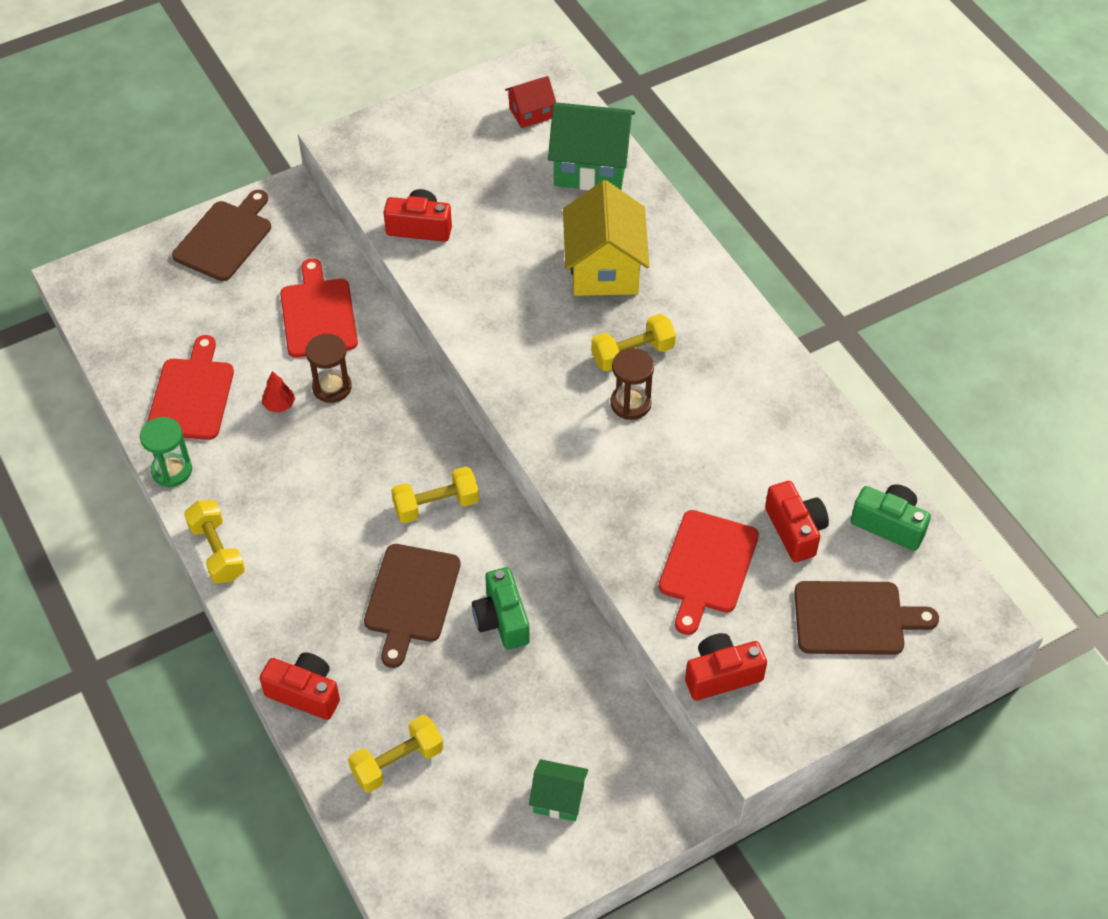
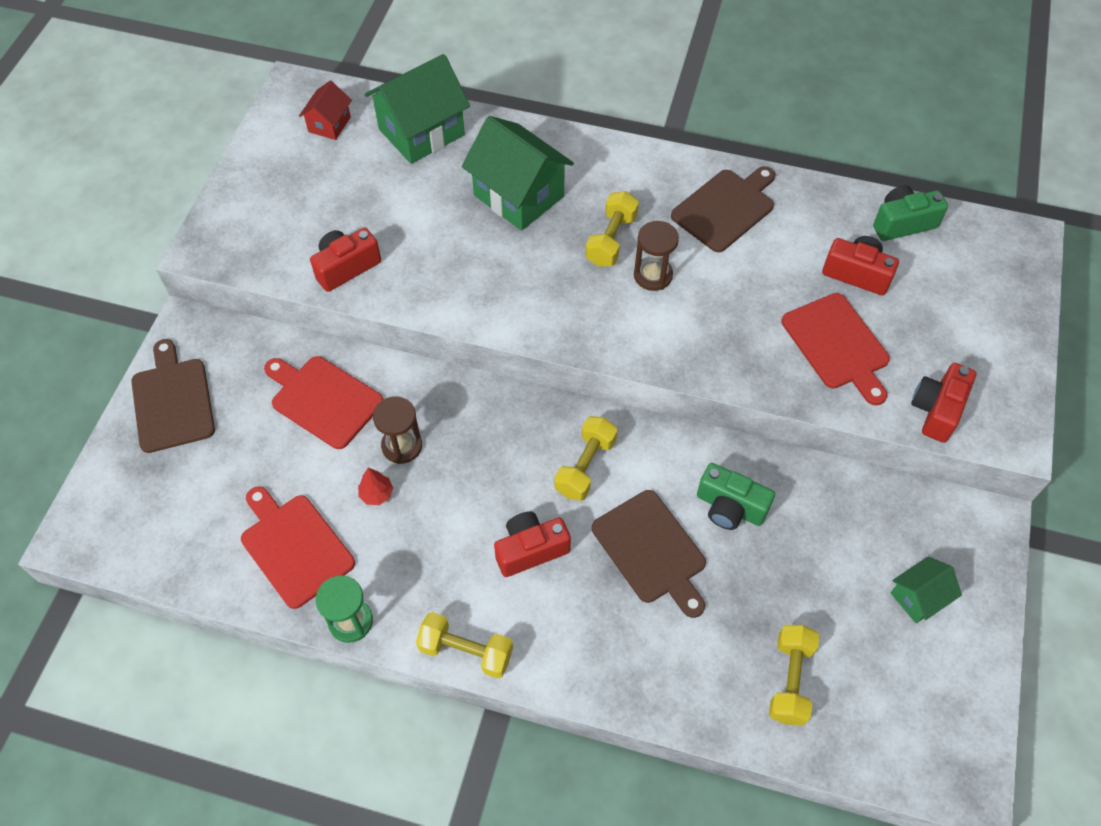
camera: 45 degrees left, 5 degrees up
red camera [259,652,340,720] -> red camera moved to [494,511,571,577]
yellow house [563,180,649,296] -> green house [462,116,574,231]
brown cutting board [794,581,939,655] -> brown cutting board moved to [671,166,775,252]

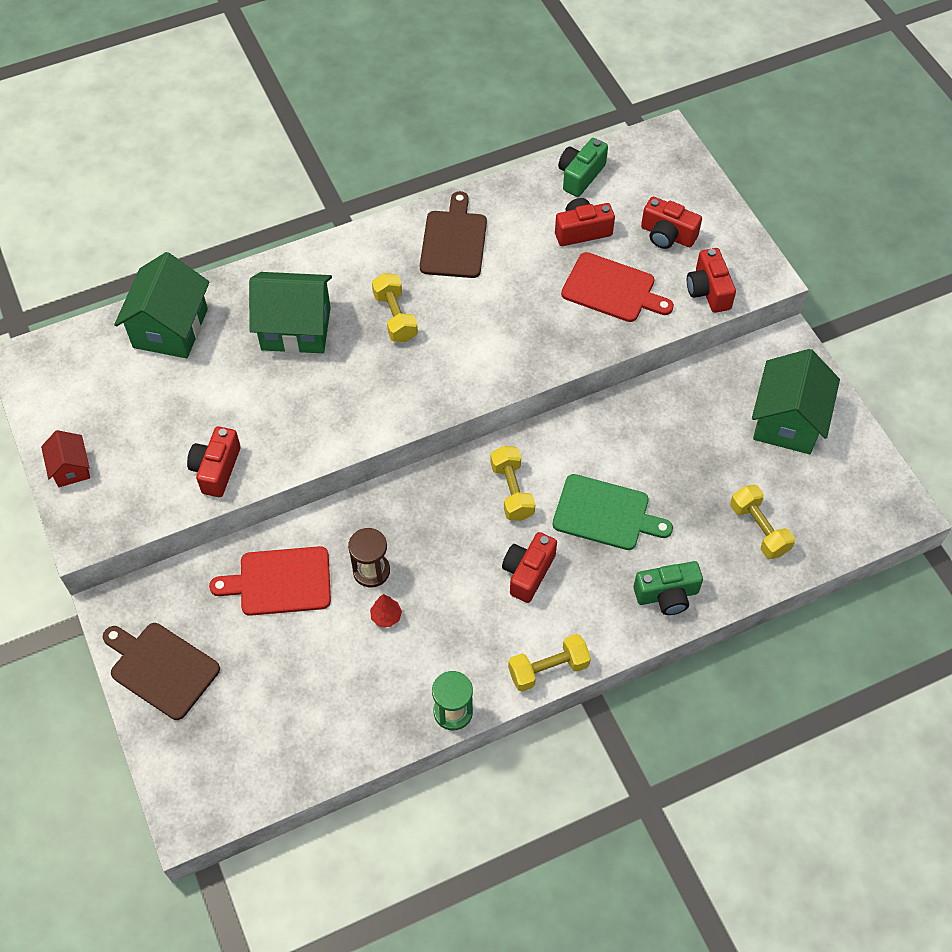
camera: 40 degrees left, 0 degrees up
red cutting board [241,486,355,609] -> none
red house [299,81,352,140] -> red house moved to [41,430,90,487]
brown cutting board [592,490,706,618] -> green cutting board [552,474,673,550]
brown hourglass [634,221,679,291] -> none
green camera [697,463,775,530] -> green camera moved to [634,561,703,615]
green house [891,556,962,623] -> green house [752,349,840,454], size x1.91
none -> red camera [641,197,702,249]

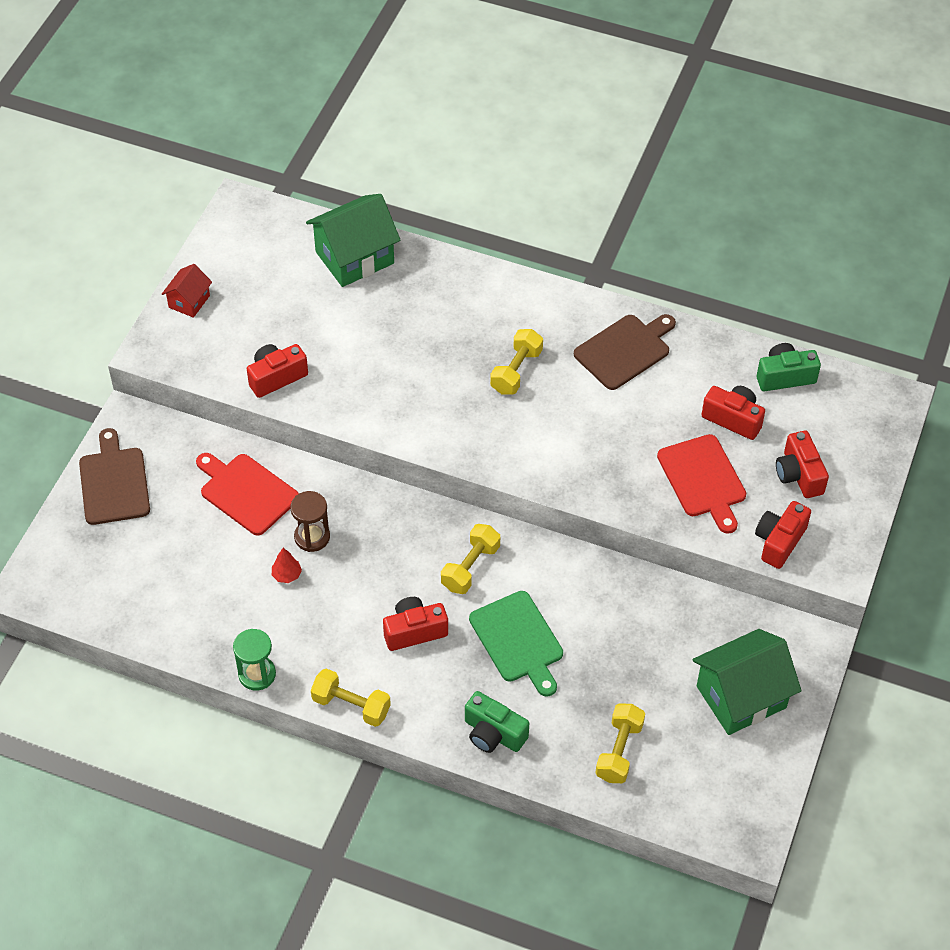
camera: 45 degrees right, 5 degrees down
green house [249,272,332,353] -> none

